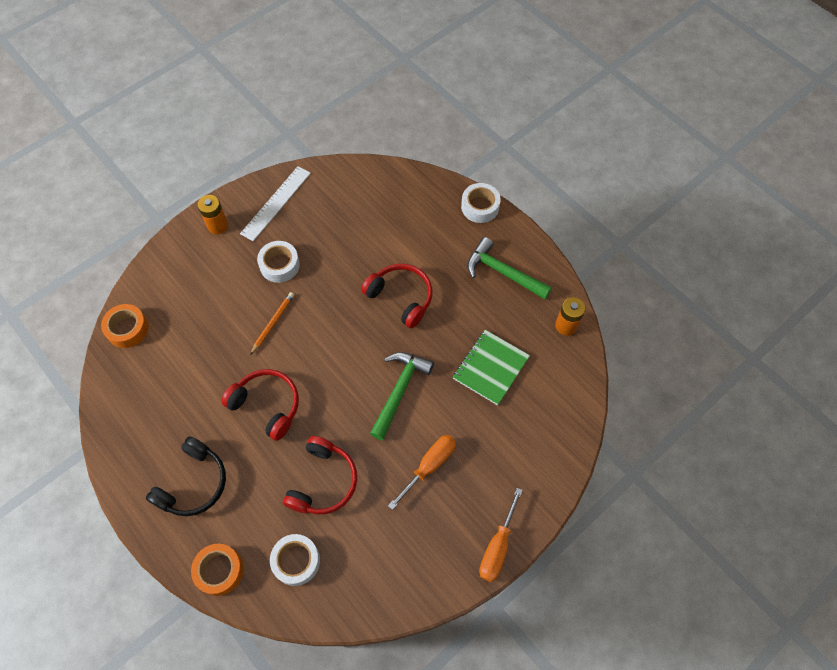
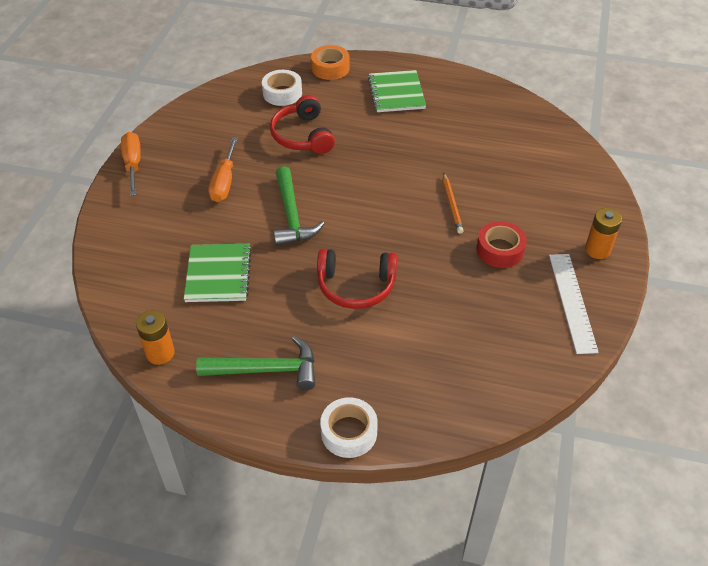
camera: 145 degrees right, 15 degrees down
orange tape [101,304,149,348] -> none
black headphones [146,437,226,516] -> green notebook [368,70,426,112]
red headphones [221,369,299,441] -> none
white tape [257,241,300,283] -> red tape [477,221,527,268]

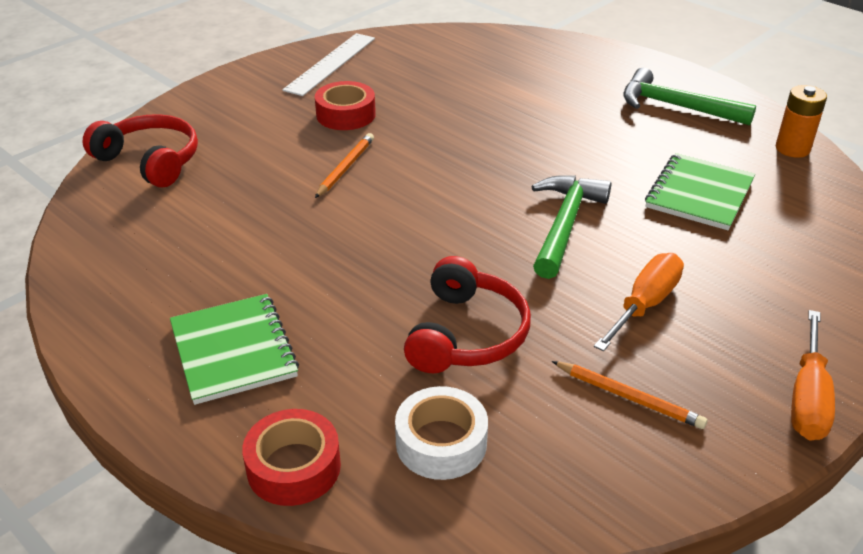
camera: 150 degrees left, 10 degrees down
orange tape [311,45,350,80] -> red tape [242,409,341,506]
red headphones [317,249,397,309] -> red headphones moved to [82,114,198,188]
white tape [320,397,378,458] -> none
green notebook [368,70,426,112] -> green notebook turned 45 degrees counterclockwise [170,294,299,405]
orange battery [585,208,622,259] -> none
none -> orange pencil [552,361,708,429]

